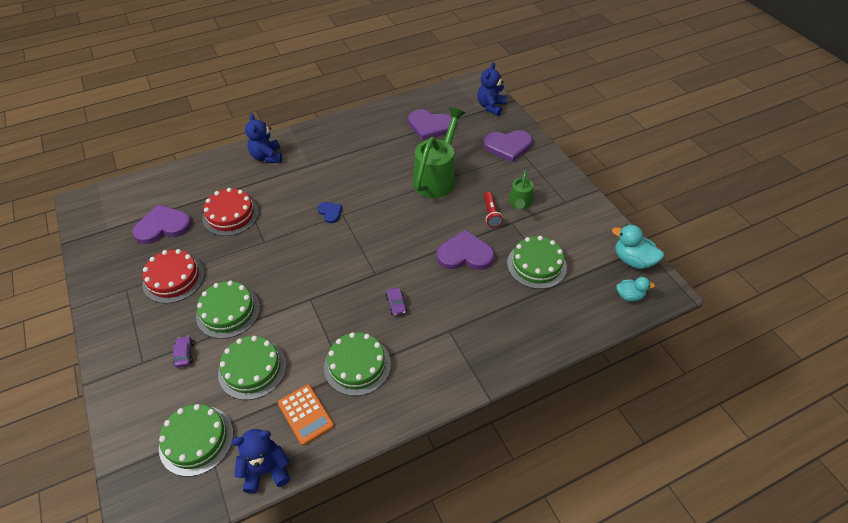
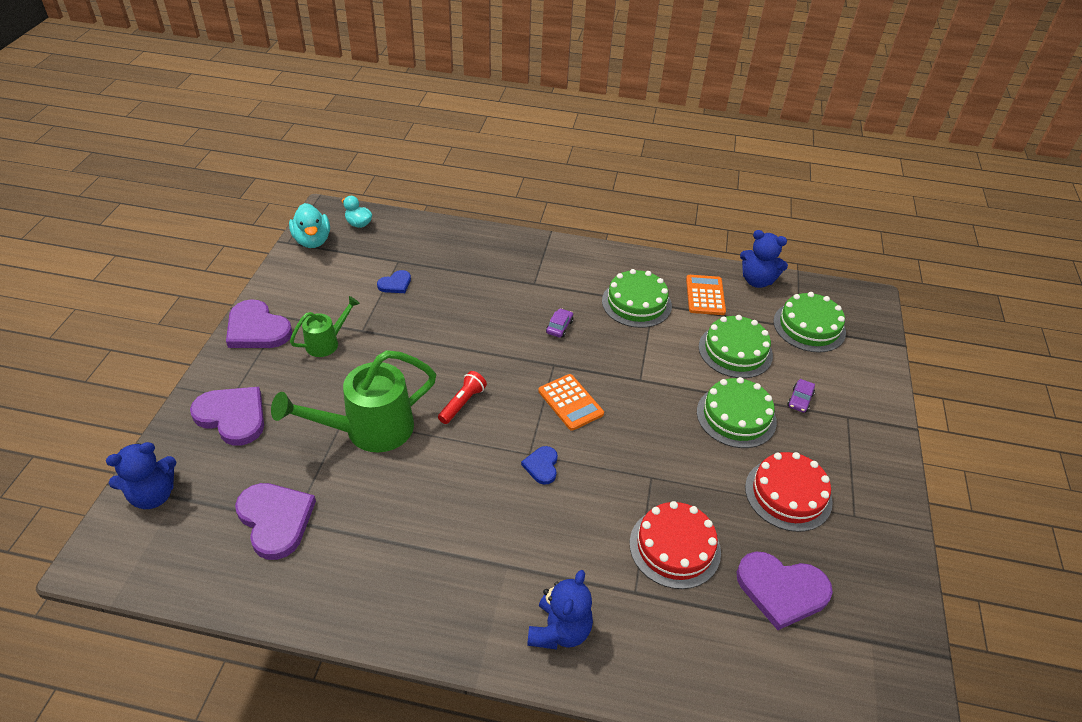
camera: 145 degrees left, 5 degrees down
purple heart [436,230,494,270] -> purple heart moved to [226,299,292,348]
red flashlight [484,192,503,228] -> red flashlight moved to [438,371,487,424]
green cake [507,236,567,289] -> blue heart [377,270,411,293]
none -> orange calculator [538,374,604,431]

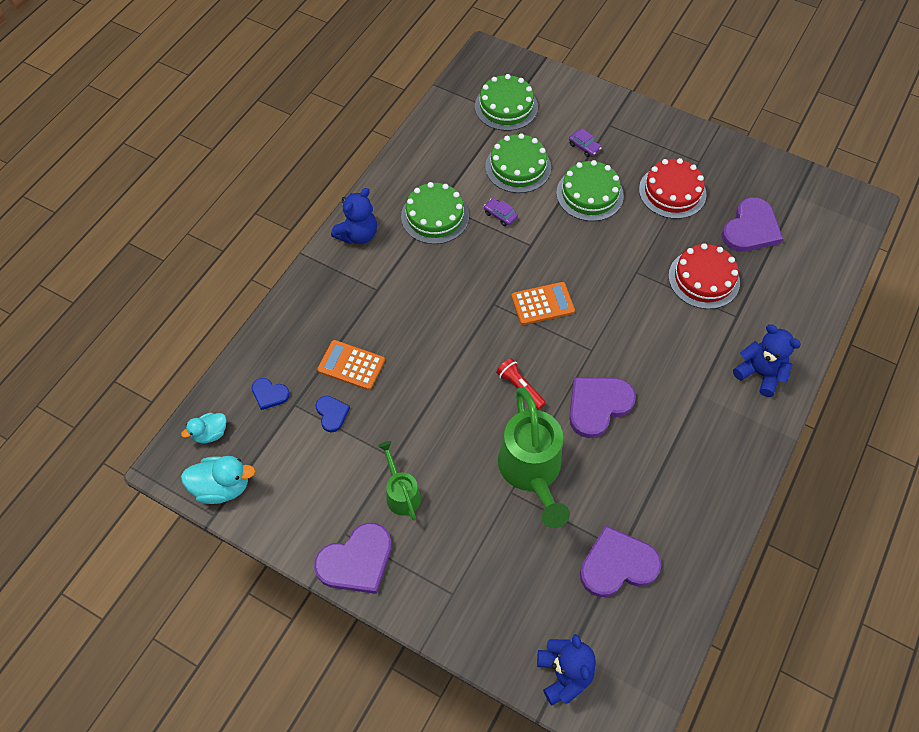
camera: 70 degrees left, 15 degrees up
purple heart [190,387,264,446] -> purple heart moved to [569,377,636,438]
blue heart [521,446,558,485] -> blue heart moved to [252,378,290,410]
purple car [546,308,573,338] -> purple car moved to [484,198,518,226]
orange calculator [686,275,726,315] -> orange calculator moved to [317,340,385,390]
blue teddy bear [740,230,788,288] -> blue teddy bear moved to [331,188,377,244]

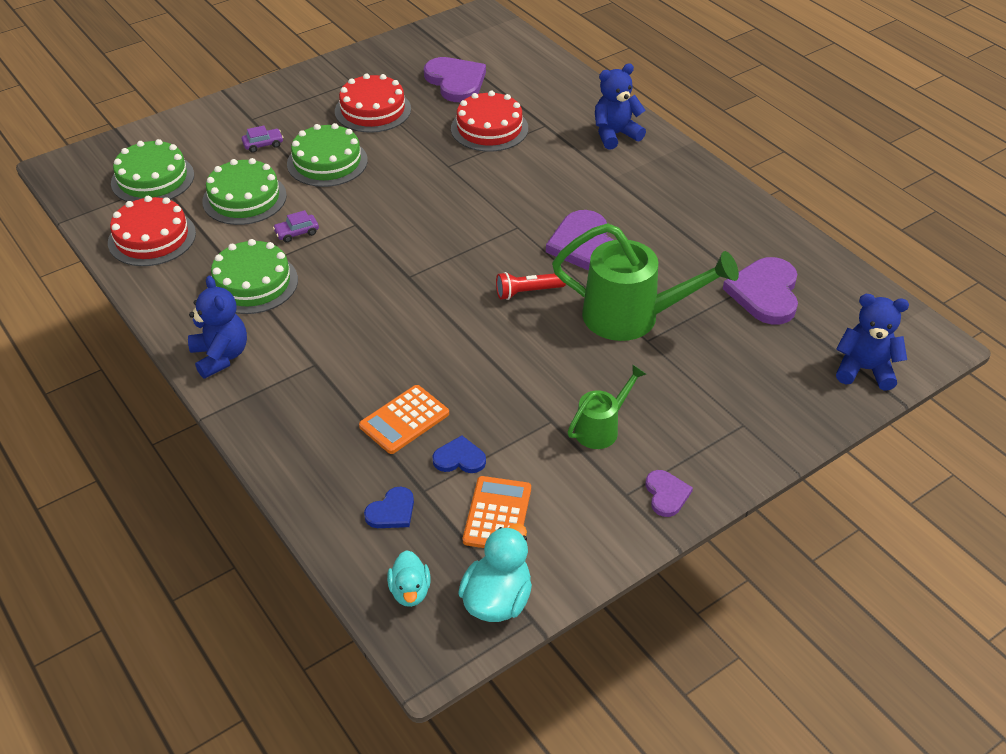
camera: 65 degrees left, 15 degrees down
purple heart [314,523,392,594] -> purple heart [646,470,693,517], size x0.53
green watering can [378,441,421,521] -> green watering can turned 135 degrees clockwise [567,364,646,449]
orange calculator [511,282,575,325] -> orange calculator moved to [463,476,531,548]
none -> red cake [108,196,196,266]

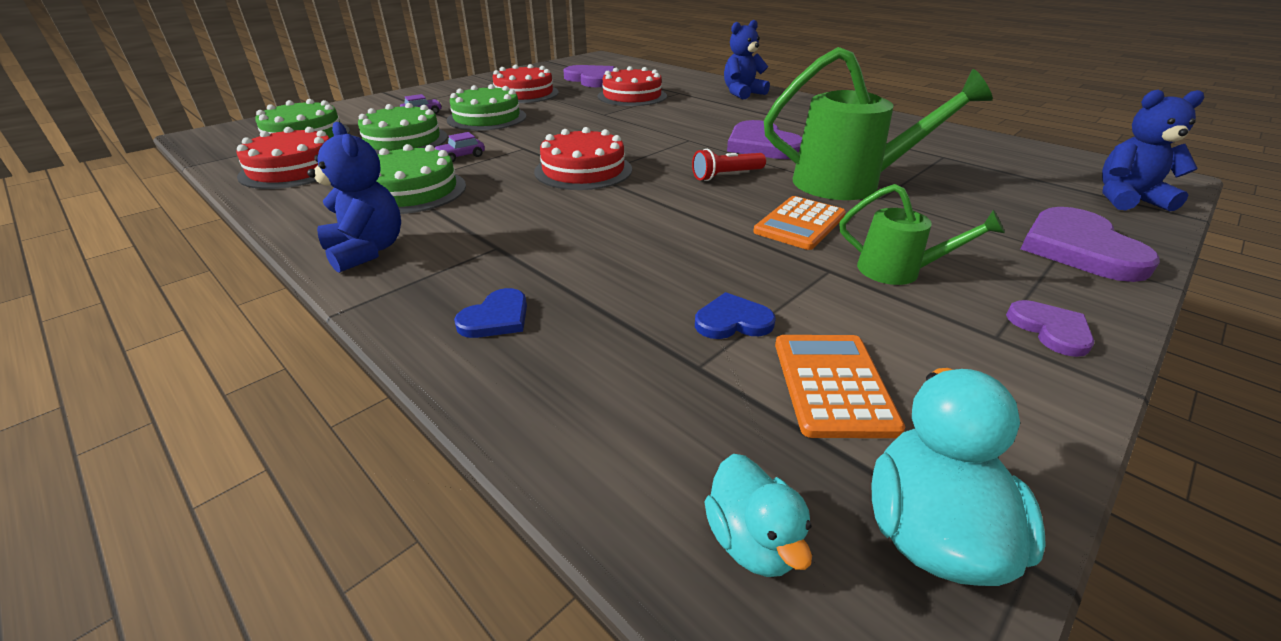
camera: 10 degrees left, 10 degrees down
orange calculator [359,385,449,454] -> orange calculator moved to [753,196,846,250]
blue heart [364,487,414,528] -> blue heart moved to [454,288,527,338]
green watering can [567,364,646,449] -> green watering can turned 75 degrees clockwise [840,184,1005,285]
purple heart [723,257,798,325] -> purple heart moved to [1021,207,1160,282]
none -> red cake [534,127,632,190]

